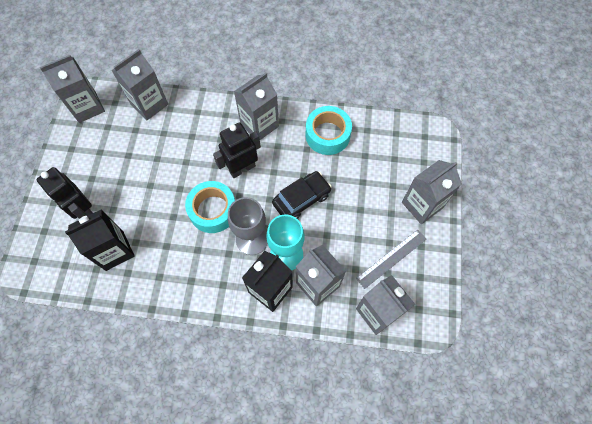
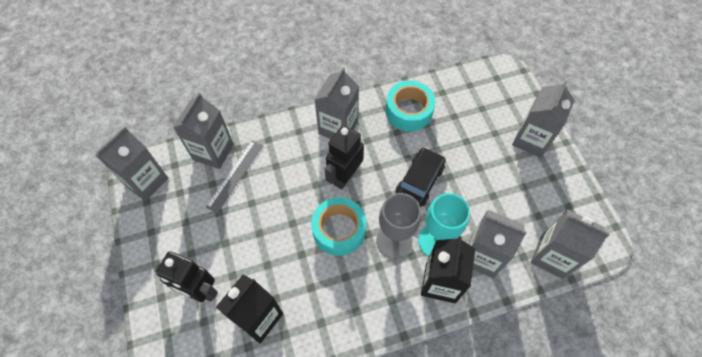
camera: 25 degrees left, 5 degrees down
grey ruler [356,229,426,289] -> grey ruler moved to [206,140,263,213]

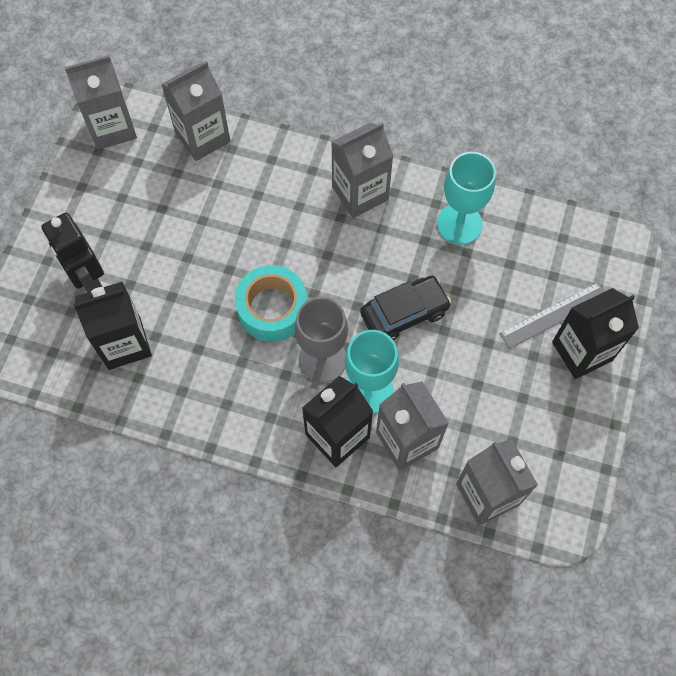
camera: 35 degrees right, 5 degrees up
grey ruler [206,140,263,213] -> grey ruler moved to [499,282,605,349]
black robot [325,125,364,189] -> none
turquoise tape [386,80,436,131] -> turquoise goblet [437,152,496,245]
grey carton [512,81,575,158] -> black carton [552,288,639,379]

